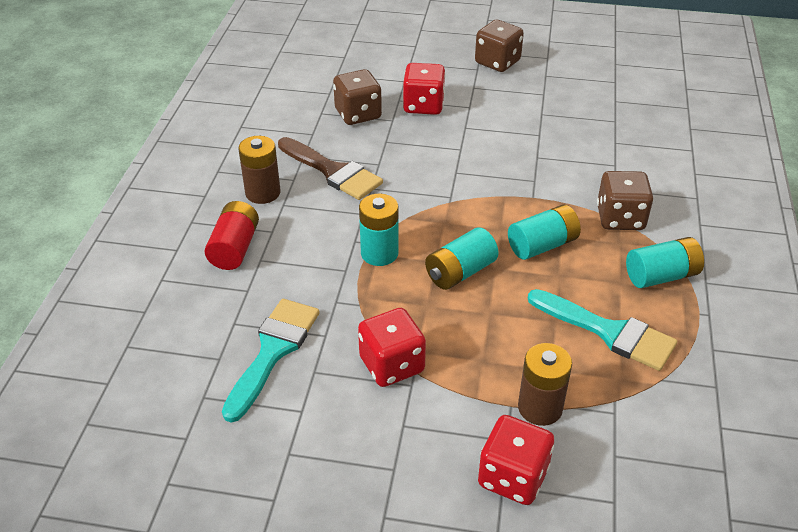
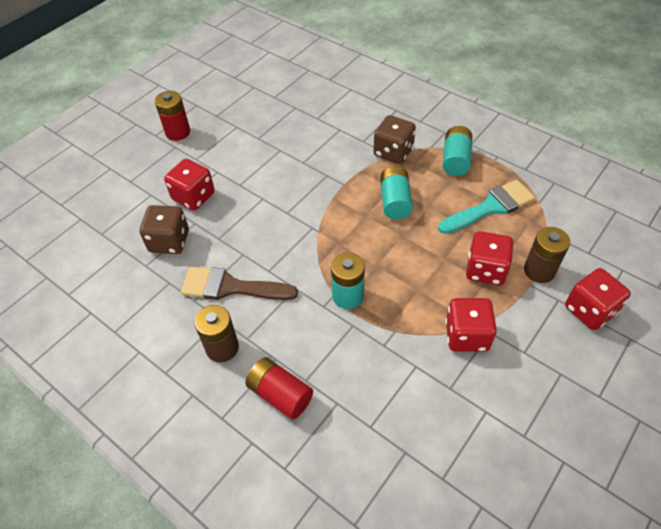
camera: 60 degrees left, 10 degrees up
turquoise brush [222,299,320,423] -> none
brown brush [278,137,383,200] -> brown brush turned 150 degrees counterclockwise [181,267,298,300]
turquoise battery [425,227,499,290] -> none
brown dice [475,20,524,72] -> red battery [155,91,190,141]
none -> red dice [466,231,514,285]

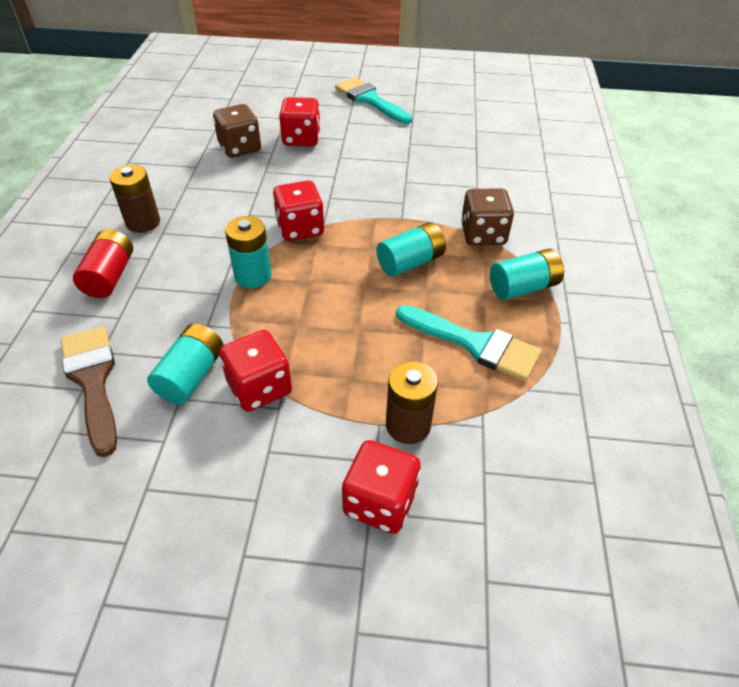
camera: 55 degrees right, 5 degrees down
red battery [155,91,190,141] -> turquoise brush [335,77,412,124]
brown brush [181,267,298,300] -> brown brush moved to [61,326,117,457]
red dice [466,231,514,285] -> red dice moved to [273,181,324,241]
none -> turquoise battery [147,323,224,404]

